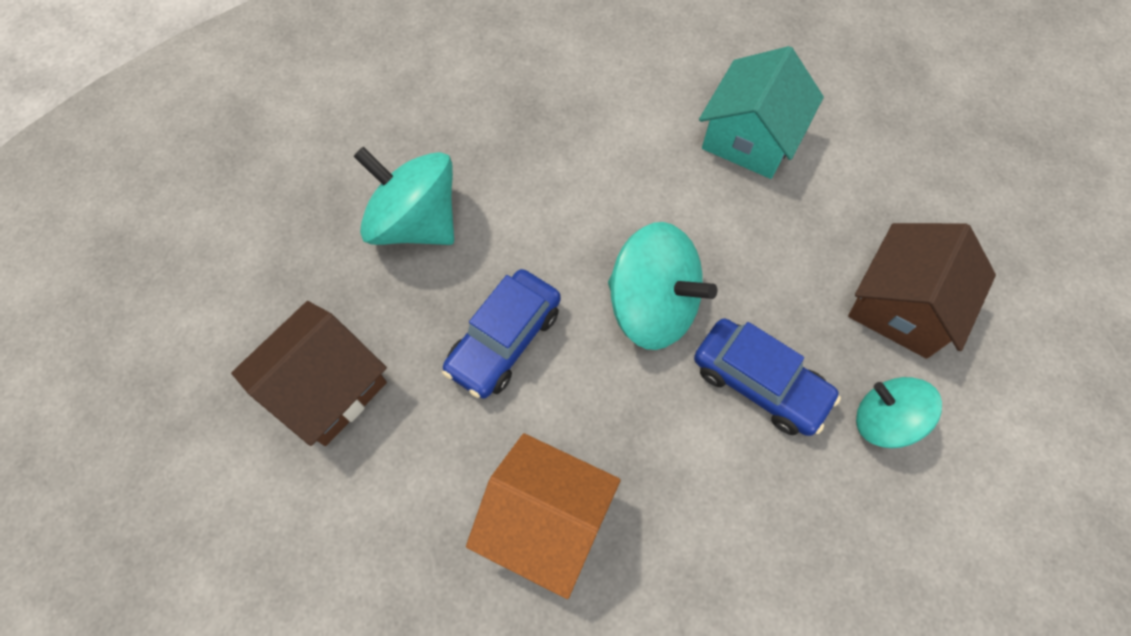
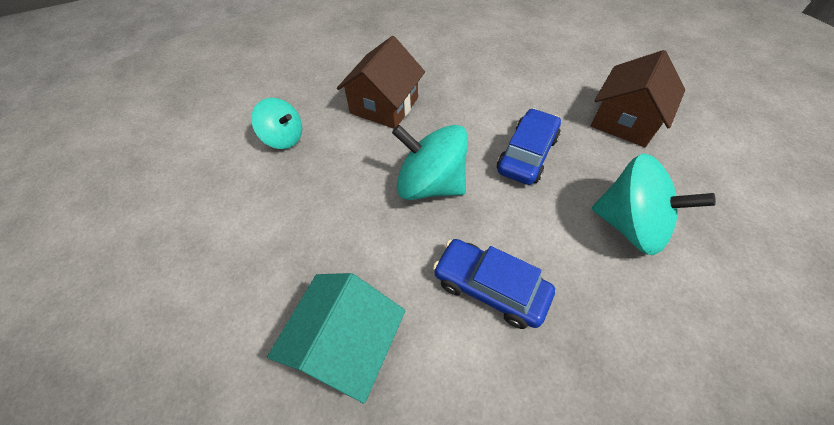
camera: 175 degrees right, 10 degrees down
orange house [466,433,621,599] -> none
blue car [694,318,841,436] -> blue car moved to [433,239,555,329]
brown house [848,223,996,359] -> brown house moved to [337,36,425,129]

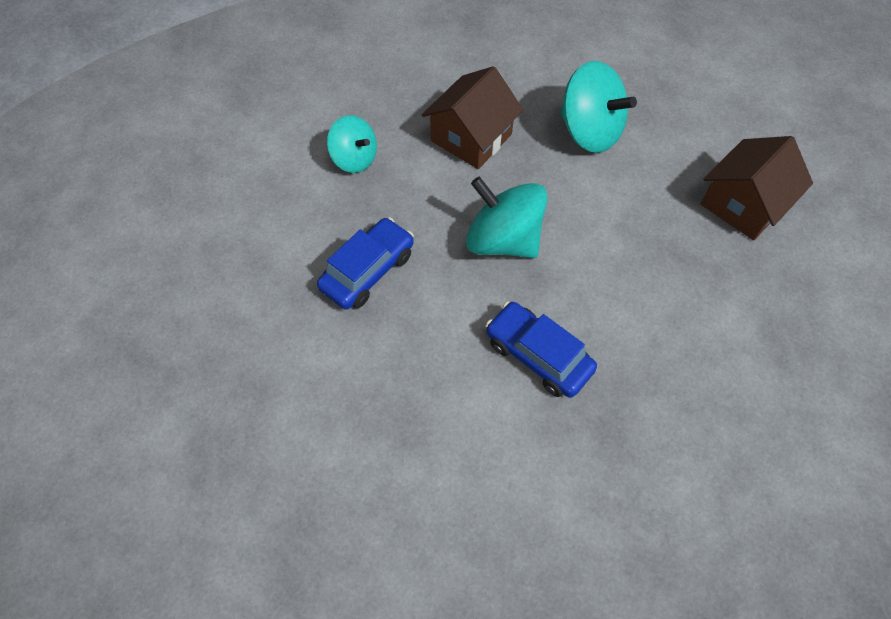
camera: 10 degrees right, 5 degrees up
turquoise house [267,273,405,403] -> none
blue car [497,108,561,185] -> blue car moved to [317,217,414,310]
turquoise spinning top [592,153,716,256] -> turquoise spinning top moved to [560,61,637,153]

